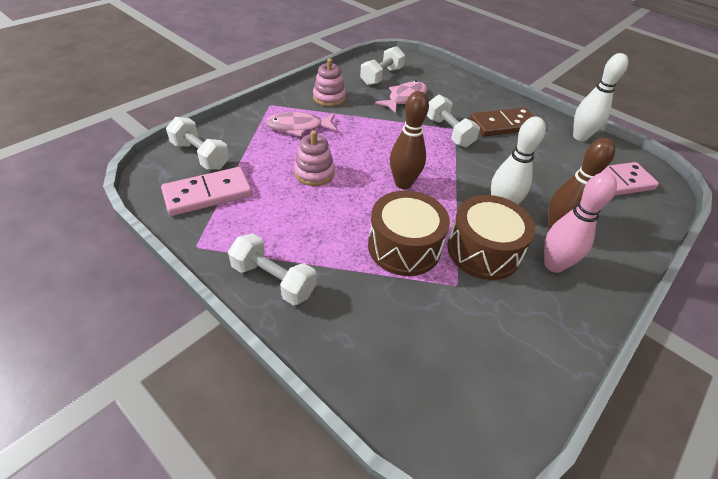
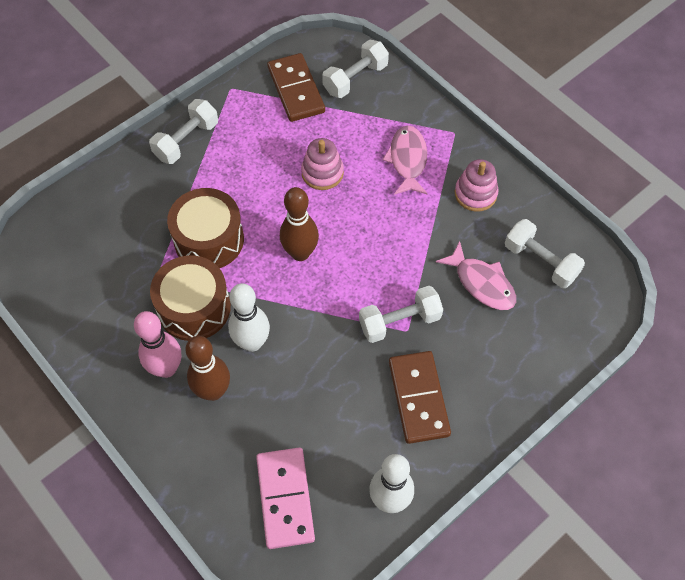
camera: 100 degrees right, 15 degrees up
pink domino [161,167,252,216] -> brown domino [267,53,325,122]

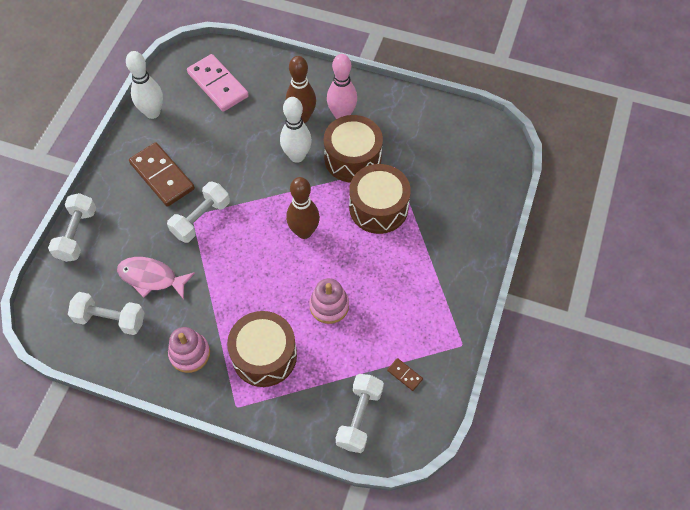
camera: 150 degrees right, 0 degrees up
white dumbbell [149,99,218,164] -> white dumbbell moved to [48,193,96,262]
brown domino [267,53,325,122] -> brown domino [387,358,423,391], size x0.43
pink fish [382,125,428,195] -> brown drum [227,311,297,387]

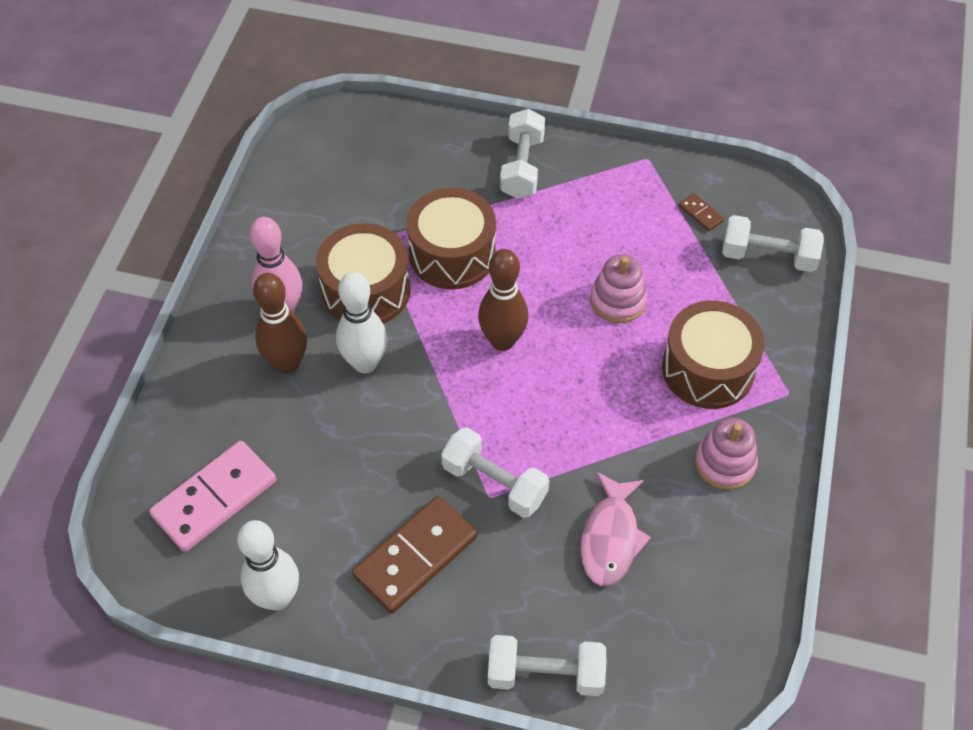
camera: 95 degrees left, 5 degrees down
white dumbbell [68,292,145,335] -> white dumbbell moved to [500,109,545,199]
brown domino [387,358,423,391] -> brown domino turned 75 degrees counterclockwise [679,193,724,231]

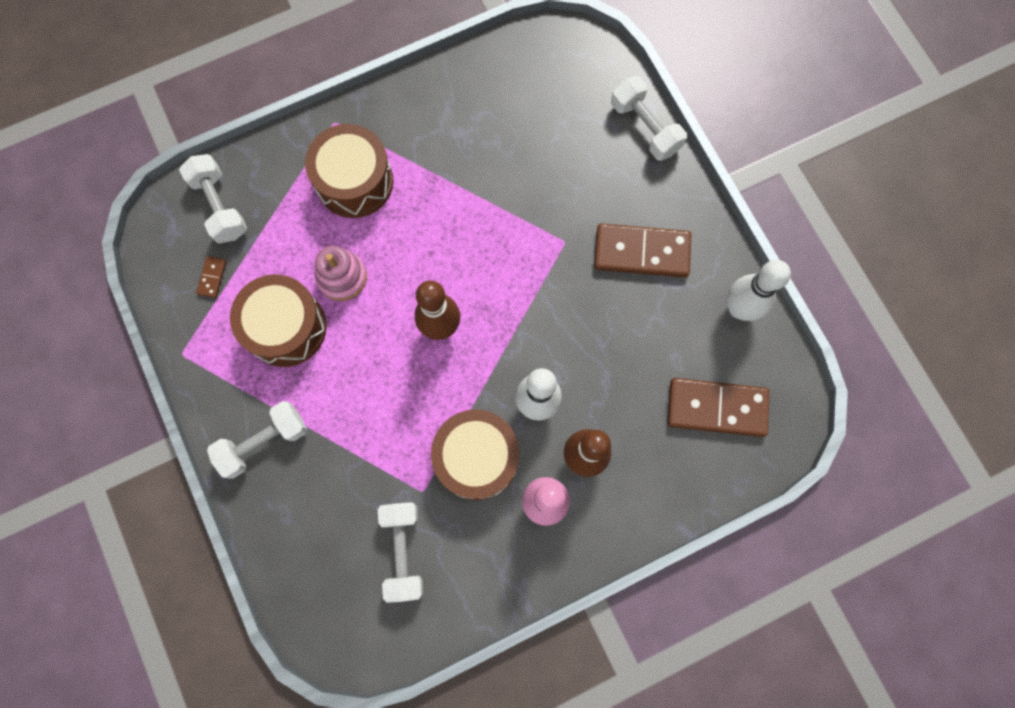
camera: 130 degrees left, 20 degrees up
pink domino [149,441,276,552] -> brown domino [668,378,770,437]
brown drum [406,188,496,289] -> brown drum moved to [230,274,327,367]
white dumbbell [441,427,549,518] -> white dumbbell moved to [378,502,423,603]
pink fish [581,471,651,586] -> none
pink stacking toy [695,418,758,490] -> none

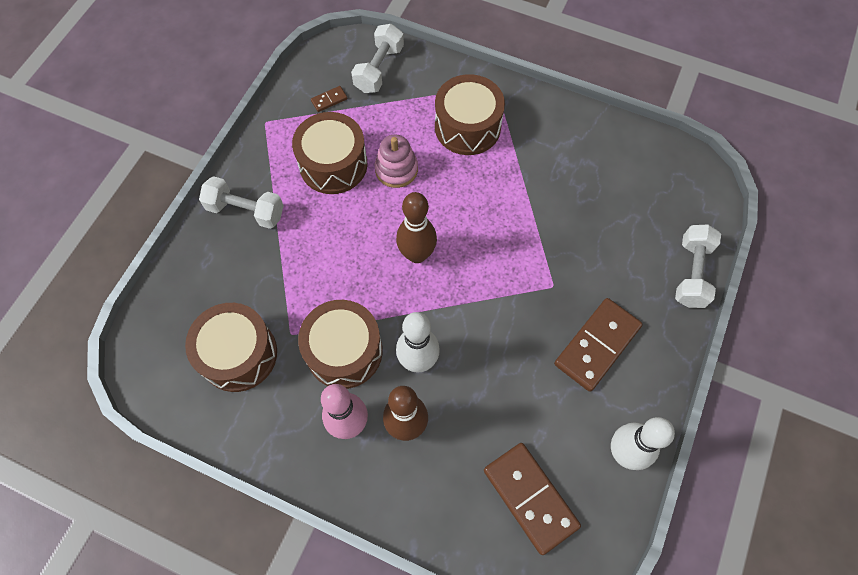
camera: 50 degrees right, 10 degrees down
white dumbbell [378,502,423,603] -> brown drum [185,303,277,392]
brown domino [594,224,691,278] -> brown domino turned 75 degrees clockwise [554,298,643,392]

